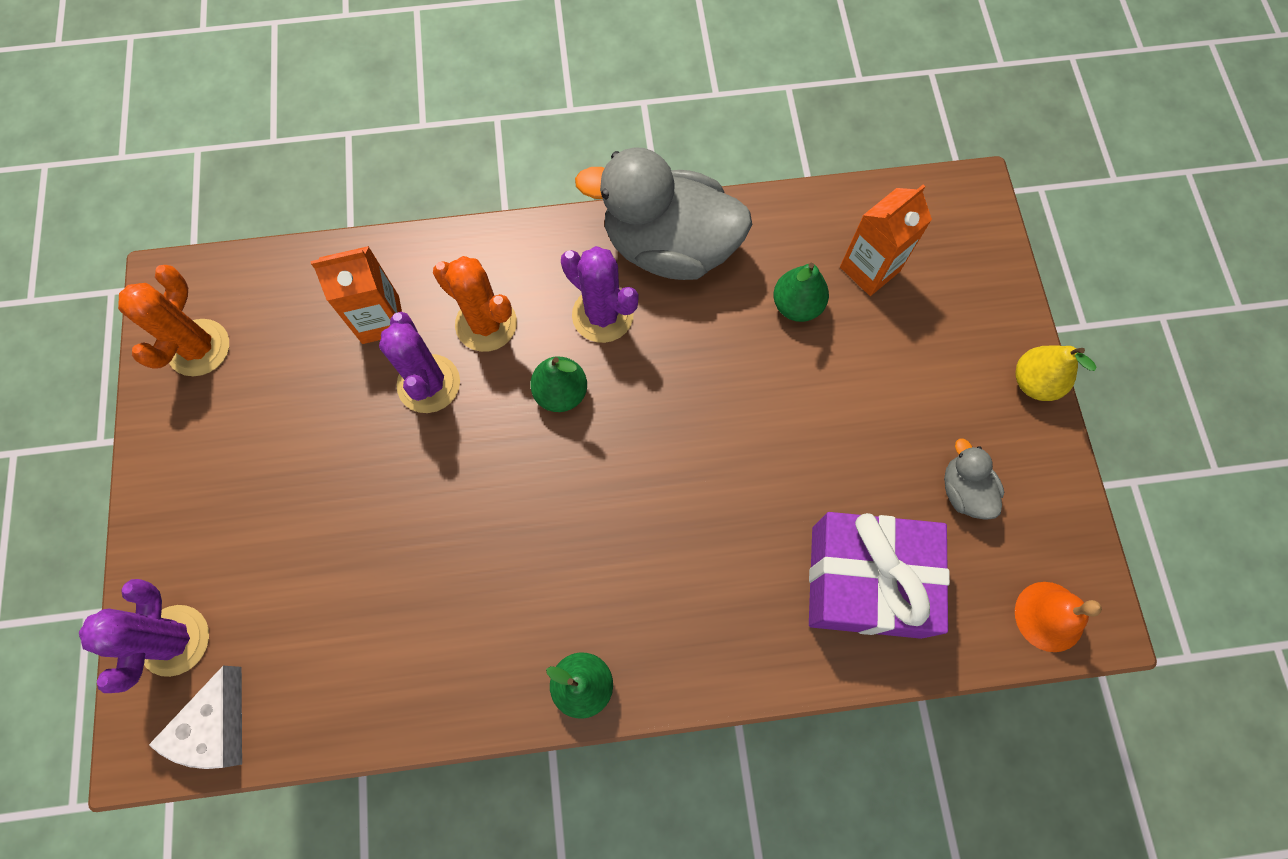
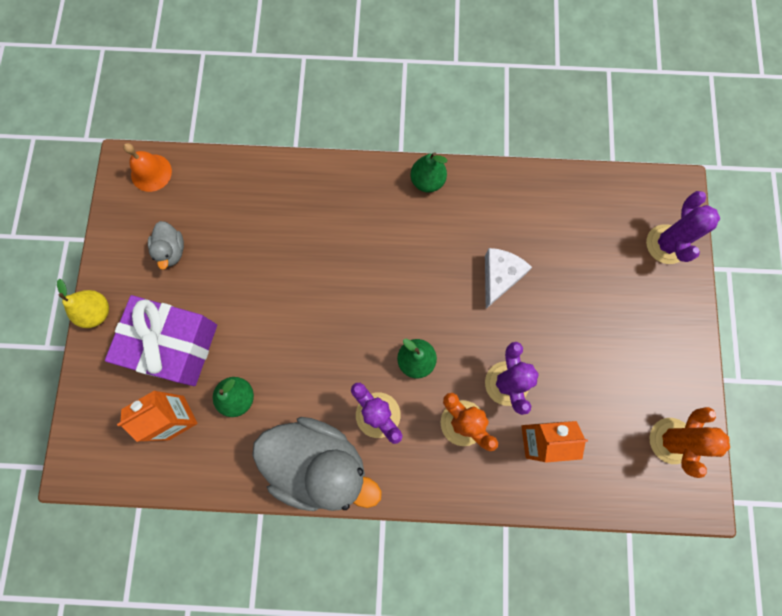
camera: 170 degrees left, 5 degrees up
white cheese [149,666,242,769] -> white cheese moved to [485,248,532,309]
purple gift [809,512,950,639] -> purple gift moved to [105,295,217,386]

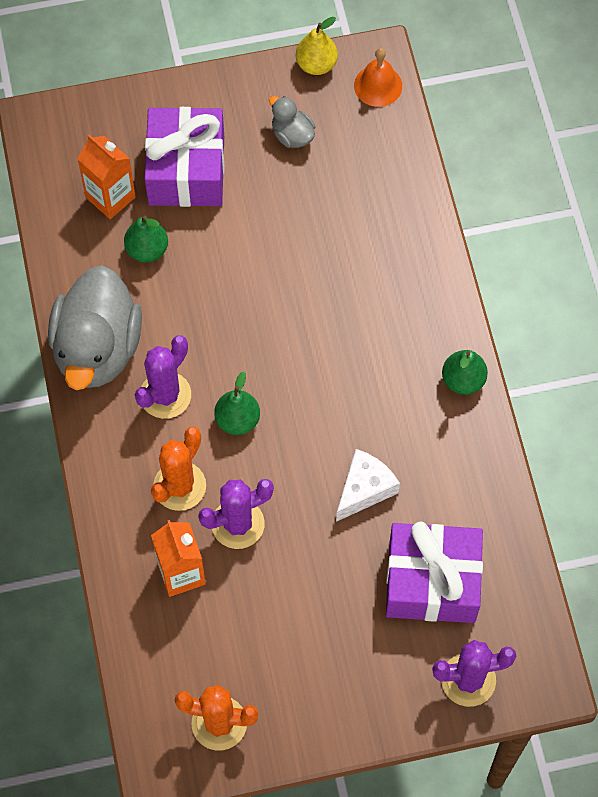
camera: 75 degrees right, 10 degrees down
yellow pear [57,279,109,328] -> yellow pear moved to [296,17,338,75]
grey duck [148,221,184,270] -> grey duck turned 75 degrees clockwise [269,96,315,148]
white cheese [485,248,532,309] -> white cheese turned 60 degrees counterclockwise [336,449,400,522]
none -> purple gift [386,521,483,623]

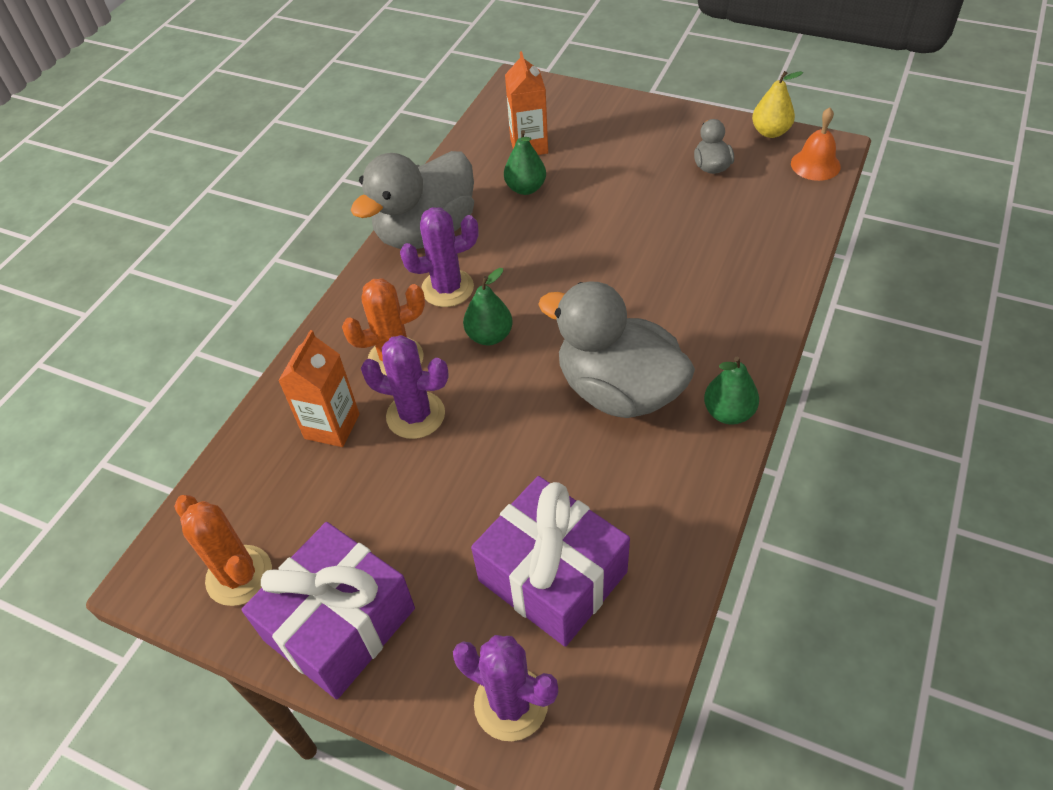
camera: 40 degrees right, 15 degrees down
purple gift [145,107,224,207] -> purple gift moved to [241,522,415,699]
white cheese [336,449,400,522] -> none
none -> grey duck [538,281,695,418]

